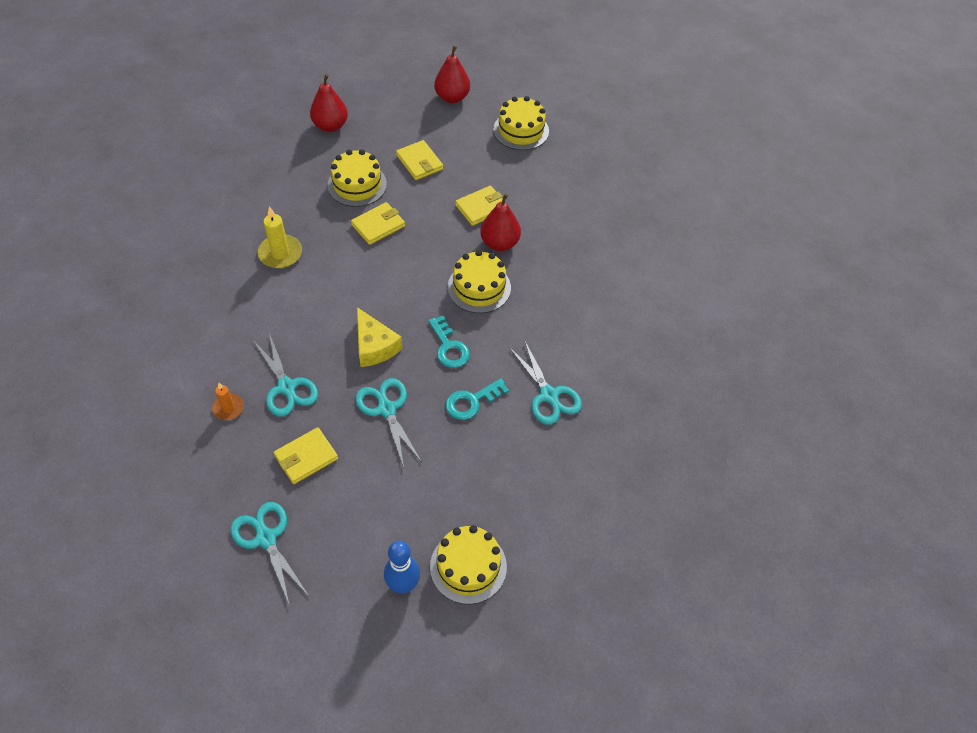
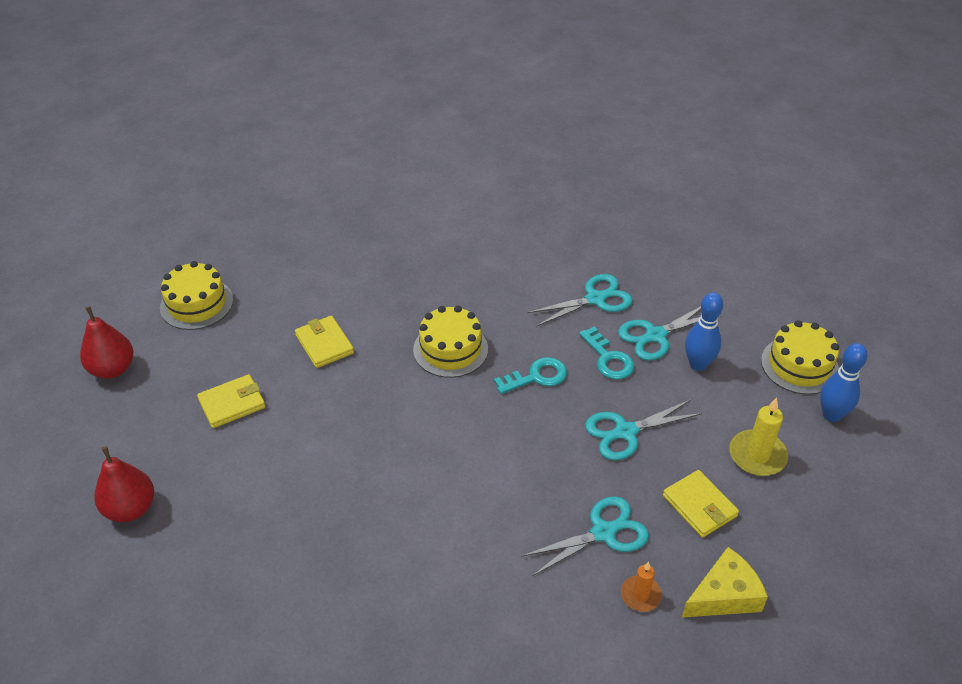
camera: 85 degrees left, 10 degrees down
turquoise scissors [230,502,309,606] -> turquoise scissors moved to [618,306,721,361]
yellow candle [258,206,302,268] -> yellow candle moved to [729,397,788,476]
yellow cake [327,149,387,207] -> none
yellow wallet [351,202,405,245] -> none
yellow cheese [357,307,403,367] -> yellow cheese moved to [682,547,768,617]
red pear [480,194,521,251] -> none
none -> blue bowling pin [685,292,723,371]

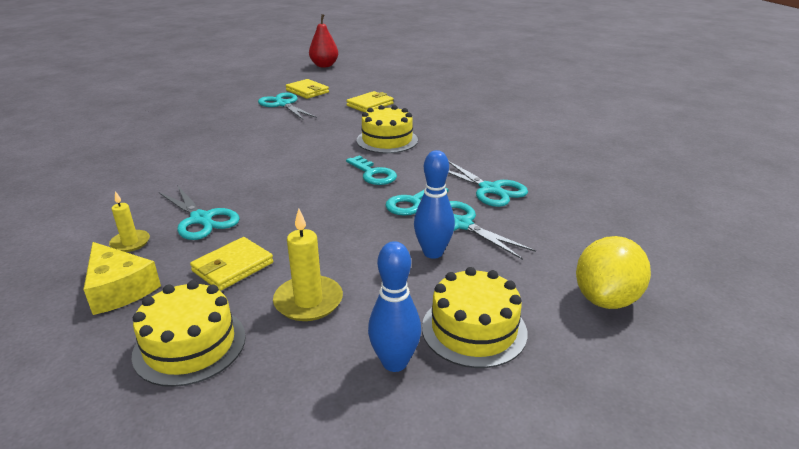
camera: 75 degrees right, 15 degrees down
red pear [94,446,154,522] -> none
yellow cake [160,261,233,330] -> yellow cake moved to [132,280,246,387]
turquoise scissors [585,399,702,460] -> turquoise scissors moved to [258,93,317,120]
orange candle [621,562,662,612] -> yellow candle [109,191,150,252]
none -> yellow lemon [576,236,651,309]

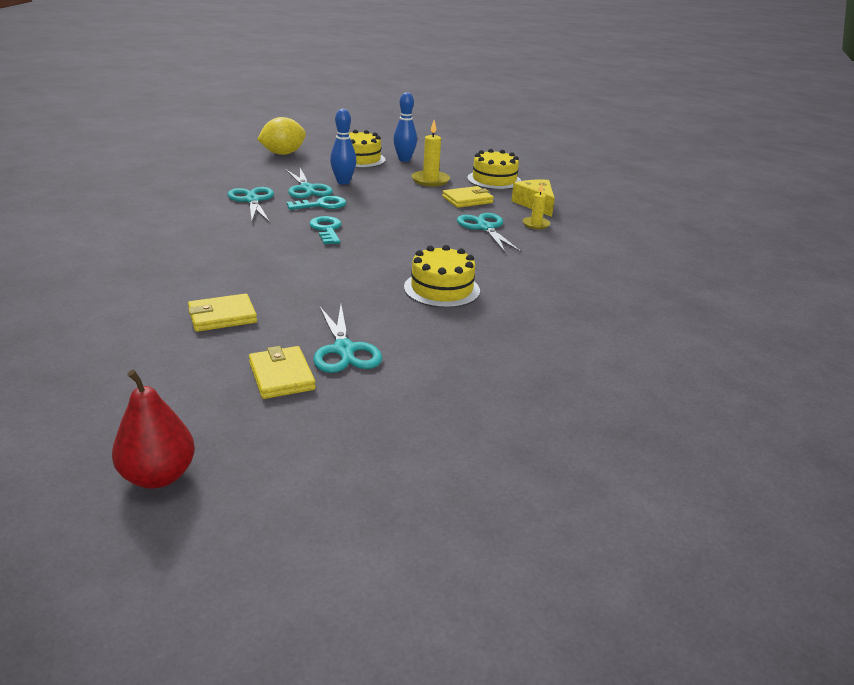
camera: 160 degrees left, 0 degrees up
yellow cake [357,105,418,153] -> yellow cake moved to [404,245,480,308]

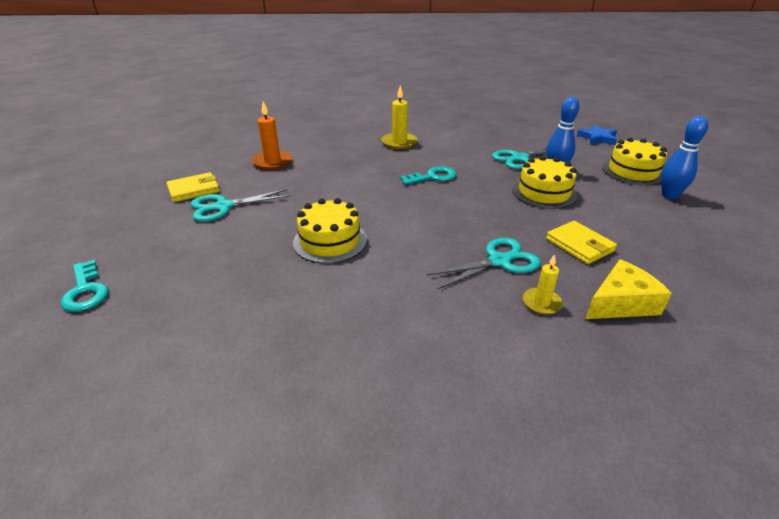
camera: 85 degrees right, 5 degrees up
red pear [112,370,195,489] -> none
yellow wallet [188,293,257,332] -> orange candle [252,101,292,170]
turquoise scissors [228,187,274,222] -> none
yellow lemon [257,117,306,155] -> blue star [577,125,617,145]
turquoise key [286,196,347,210] -> turquoise key moved to [61,260,109,312]
yellow candle [412,120,450,187] -> yellow candle moved to [381,85,418,149]
yellow cake [467,149,521,190] -> yellow cake moved to [512,156,577,209]

